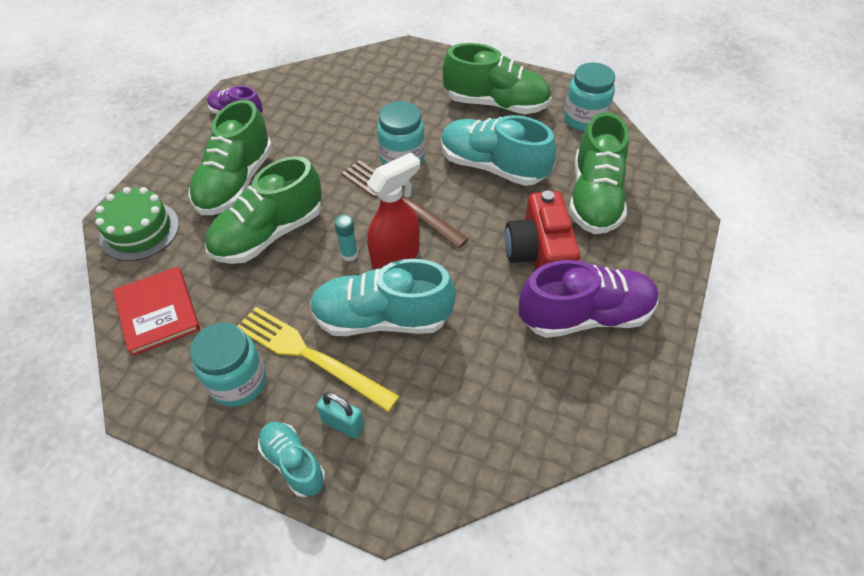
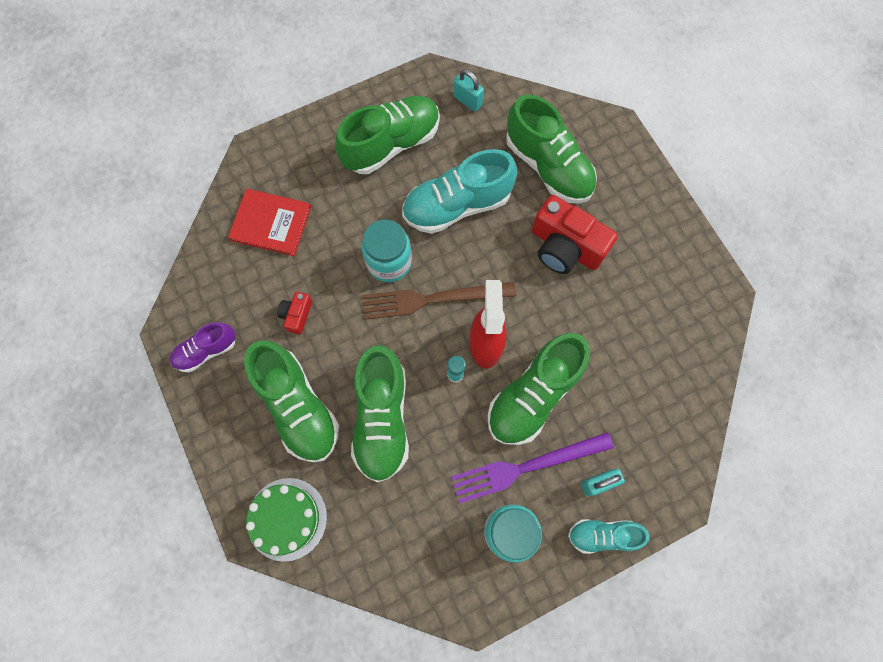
camera: 50 degrees left, 20 degrees up
red book [113,267,200,356] -> red book moved to [228,189,311,256]
yellow fork [238,307,399,412] -> purple fork [451,432,614,504]
turquoise shoe [310,259,456,336] -> green shoe [488,333,590,445]
purple shoe [519,260,658,338] -> none
turquoise jar [564,63,615,131] -> turquoise padlock [453,69,484,112]
none -> red camera [277,292,312,335]

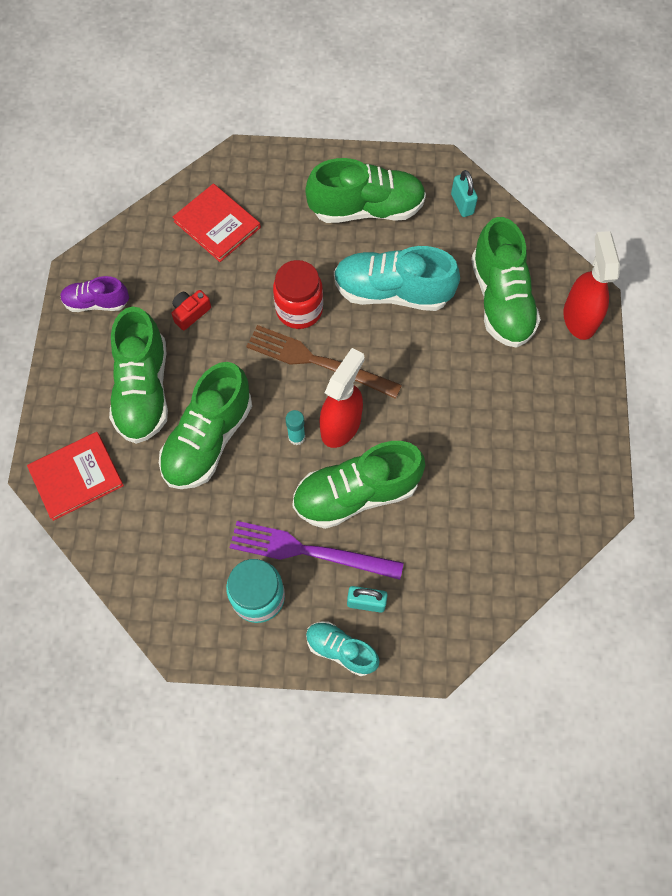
camera: 30 degrees right, 5 degrees down
green cake [246,478,327,562] -> red book [27,432,124,521]
turquoise jar [362,220,412,282] -> red jar [273,260,323,329]
red camera [532,195,618,274] -> none
none -> red spray bottle [563,231,620,340]

